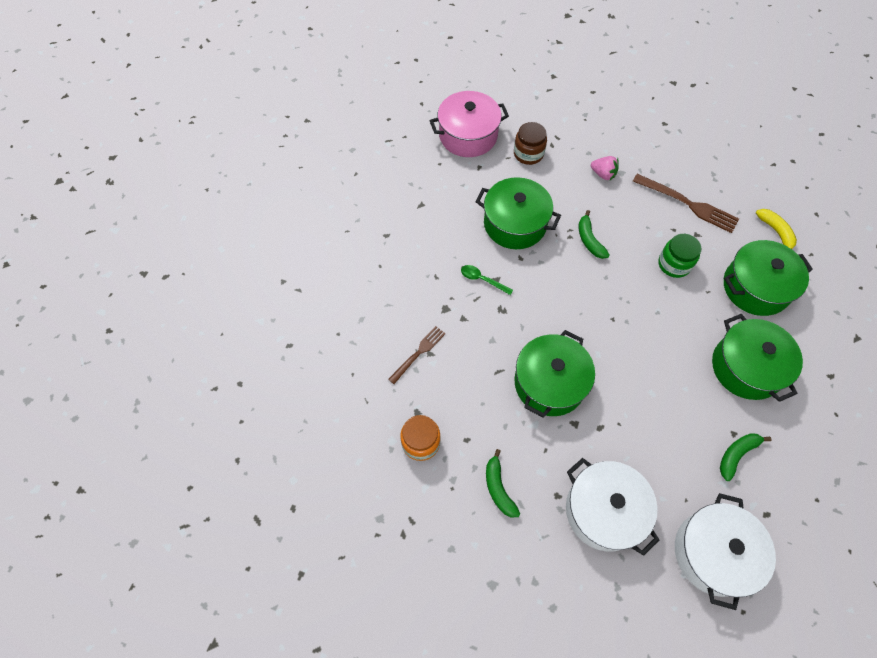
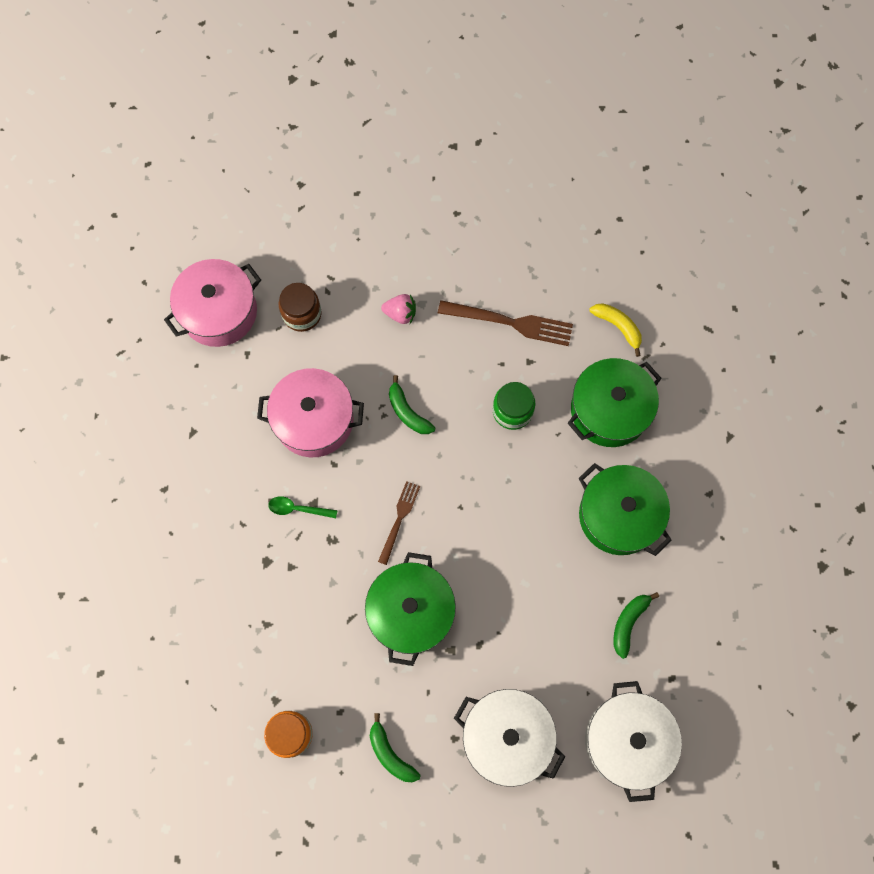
camera: 20 degrees left, 10 degrees up
brown fork [388,326,445,384] -> brown fork moved to [378,481,420,565]
green pot [475,177,561,249] -> pink pot [257,368,364,457]

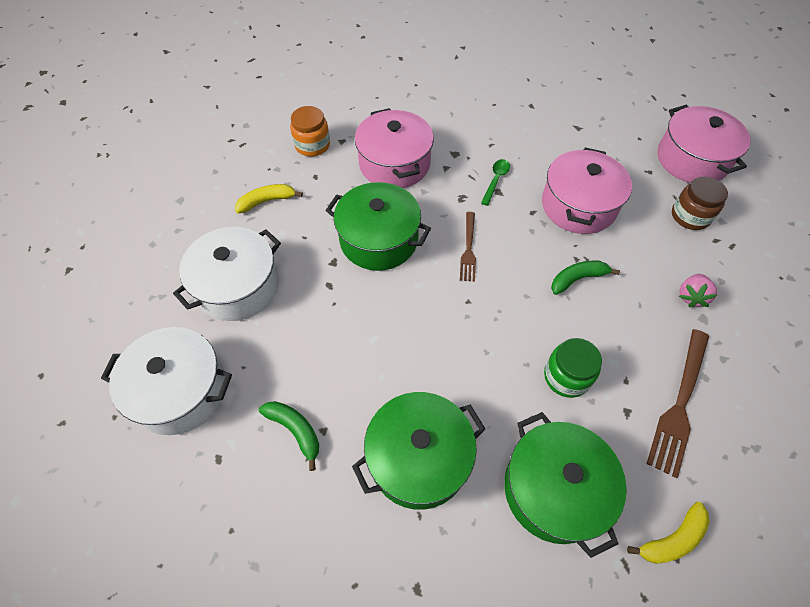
camera: 105 degrees right, 15 degrees down
green banana [370,713,421,782] -> yellow banana [235,184,303,213]
brown fork [378,481,420,565] -> brown fork turned 60 degrees clockwise [460,212,476,282]
none -> pink pot [355,108,434,188]

